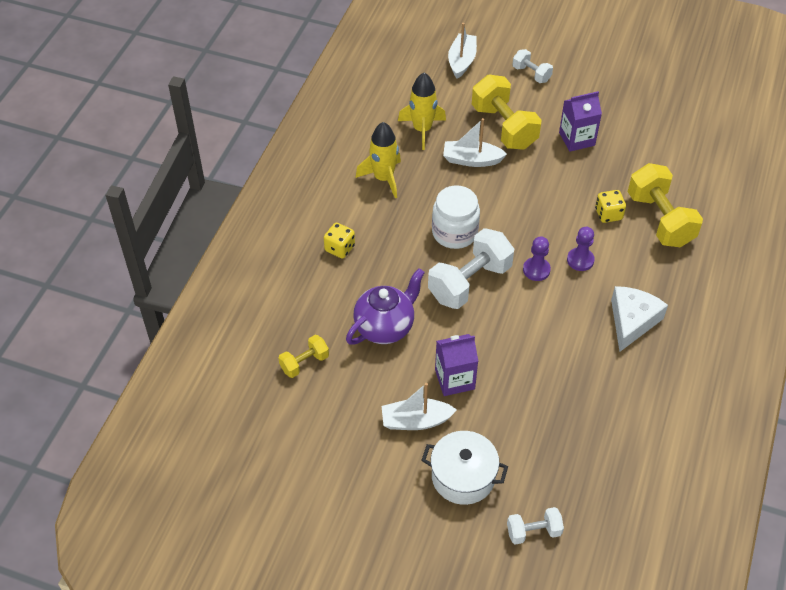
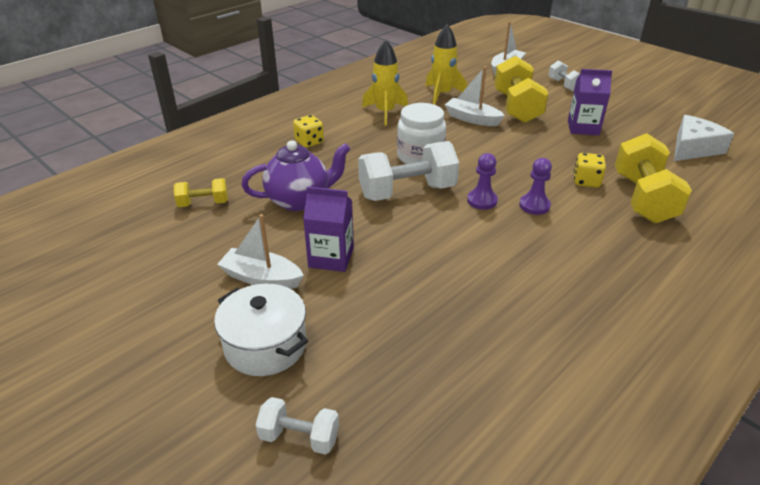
camera: 25 degrees right, 15 degrees down
white cheese [611,286,668,352] -> white cheese moved to [674,115,734,161]

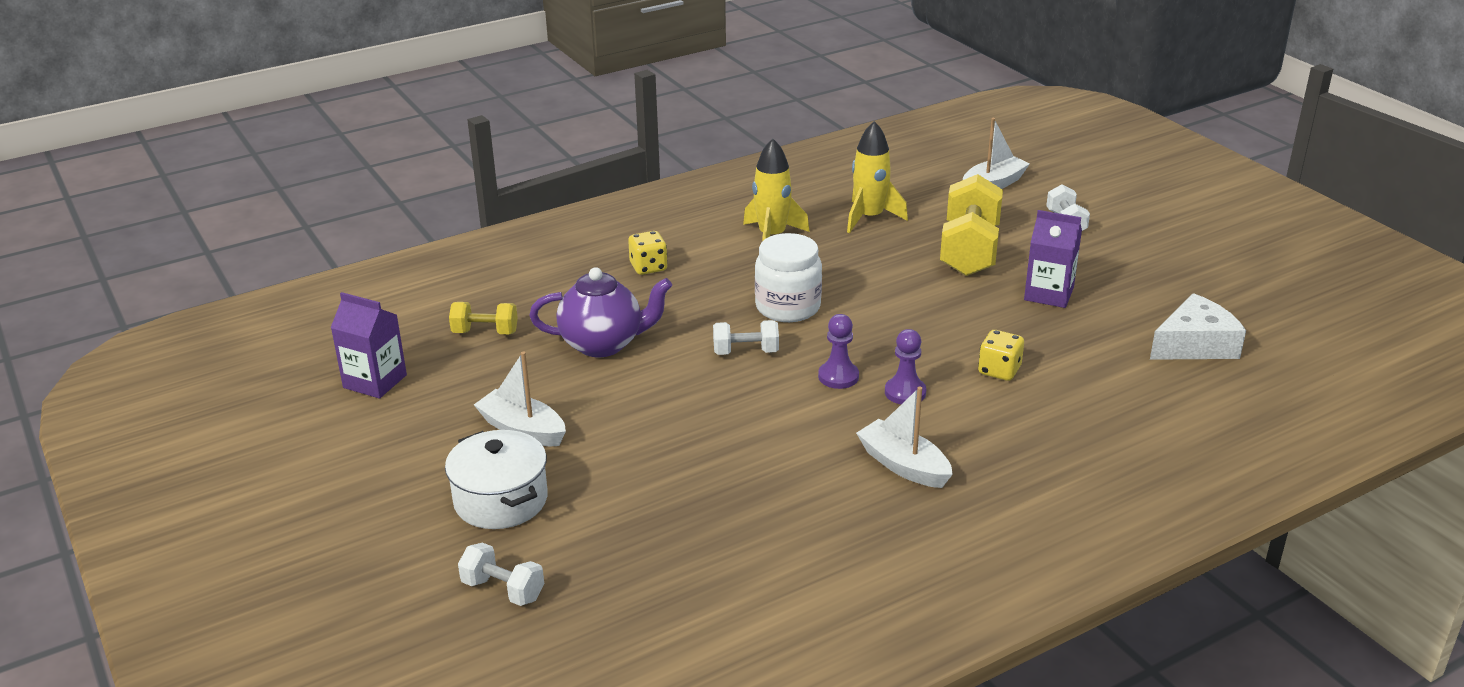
camera: 15 degrees right, 5 degrees down
purple carton [303,187,354,272] -> purple carton moved to [331,292,407,399]
white dumbbell [358,141,459,201] -> white dumbbell [713,320,779,355], size x0.52
white boat [445,66,505,126] -> white boat moved to [856,387,953,488]
yellow dumbbell [615,133,692,223] -> none

